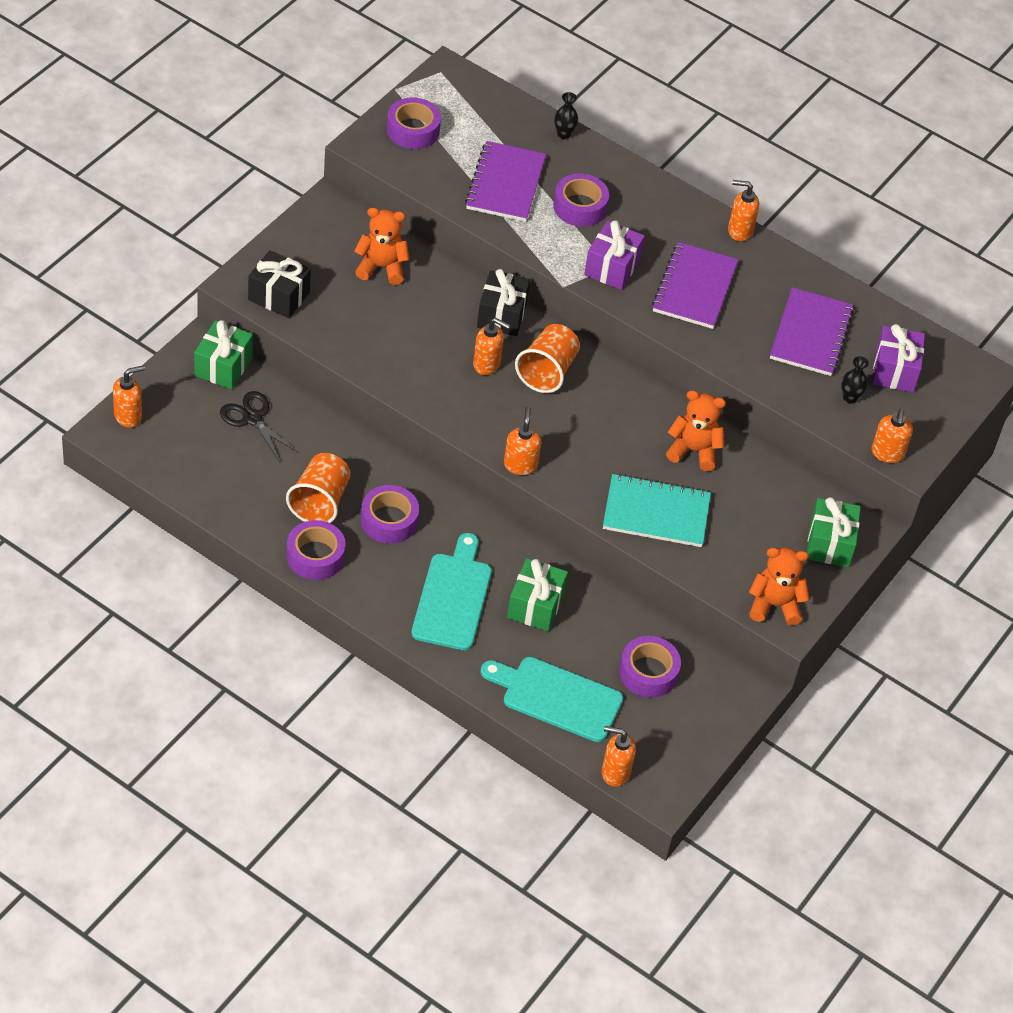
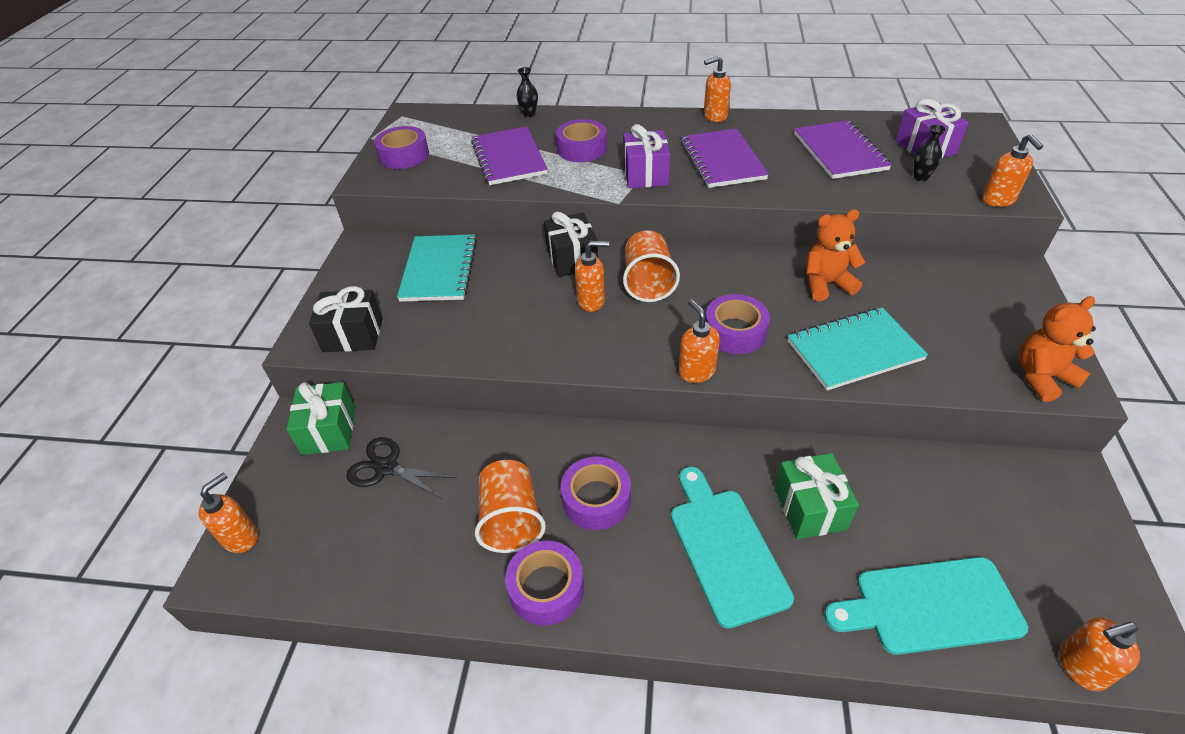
camera: 20 degrees left, 5 degrees down
orange teddy bear [354,207,410,285] -> turquoise notebook [397,234,477,302]
purple tape [619,636,681,698] -> purple tape moved to [705,294,770,354]
green gift [807,497,861,567] -> none

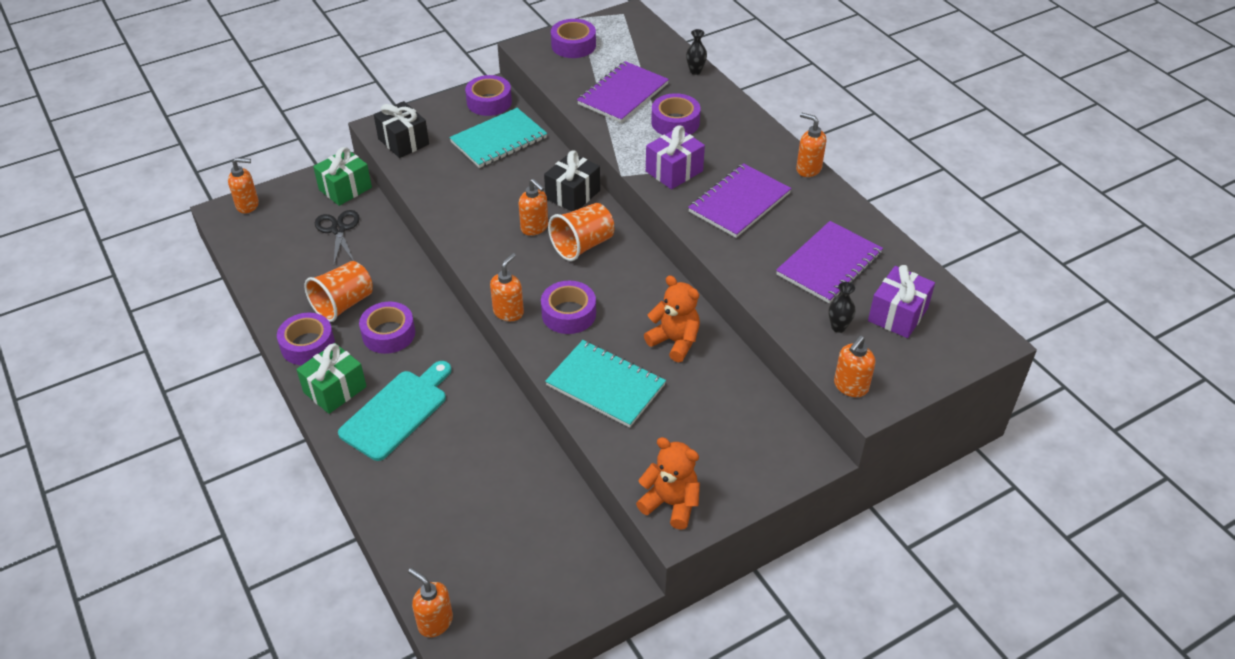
camera: 50 degrees right, 0 degrees up
green gift [775,453,859,539] -> green gift moved to [296,343,367,414]
turquoise cutting board [824,557,1028,655] -> none
none -> purple tape [465,75,512,116]

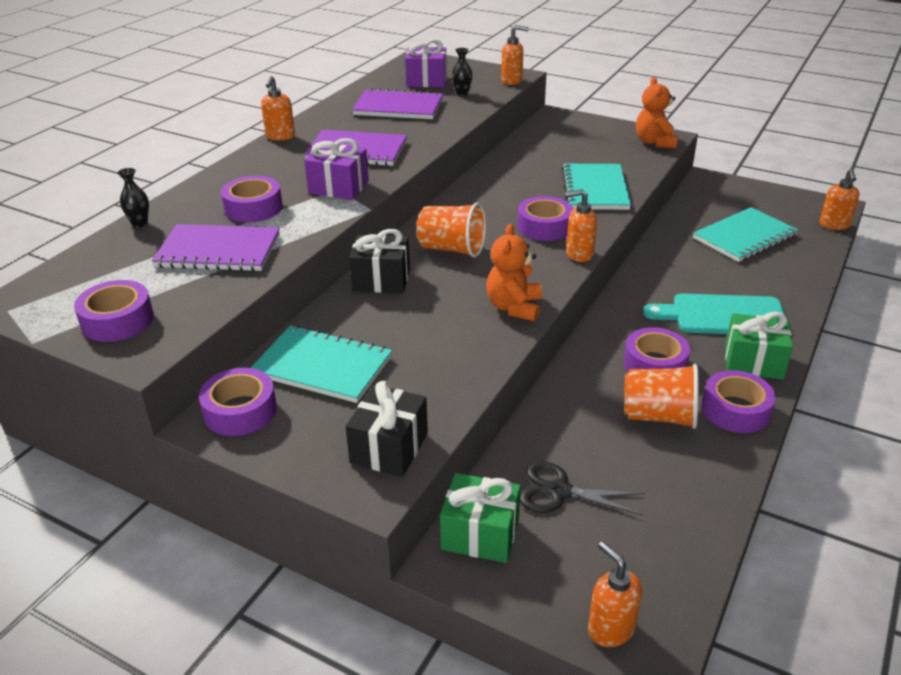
camera: 120 degrees left, 10 degrees down
black scissors [315,210,360,264] -> black scissors turned 60 degrees clockwise [520,461,645,516]
orange soap dispenser [519,179,548,236] -> none
orange teddy bear [644,276,700,362] -> orange teddy bear moved to [486,224,542,322]
none -> turquoise notebook [693,207,798,262]

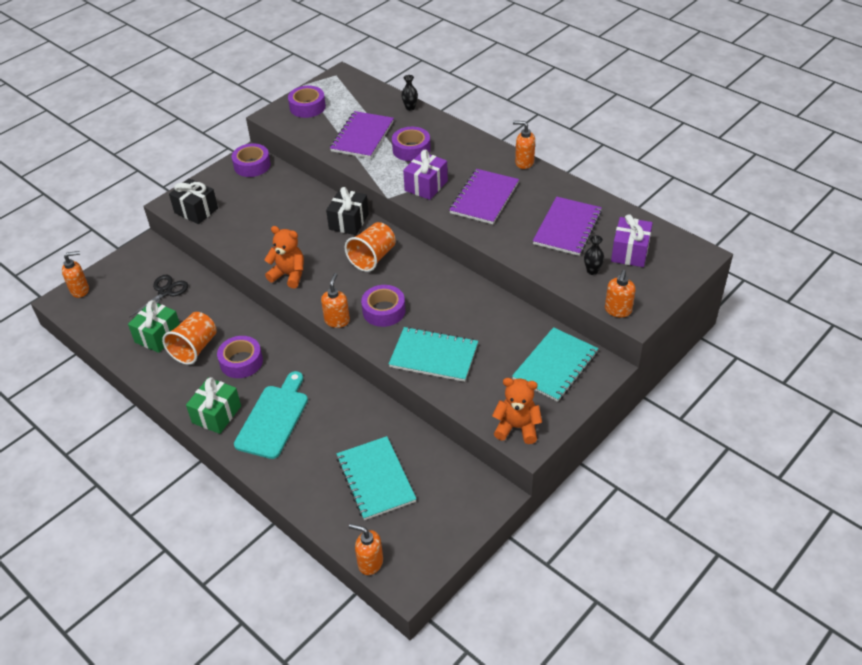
camera: 105 degrees right, 10 degrees up
turquoise notebook [251,325,392,403] -> turquoise notebook moved to [512,327,599,402]
green gift [440,473,521,563] -> green gift moved to [128,300,180,353]
purple tape [702,370,776,433] -> none

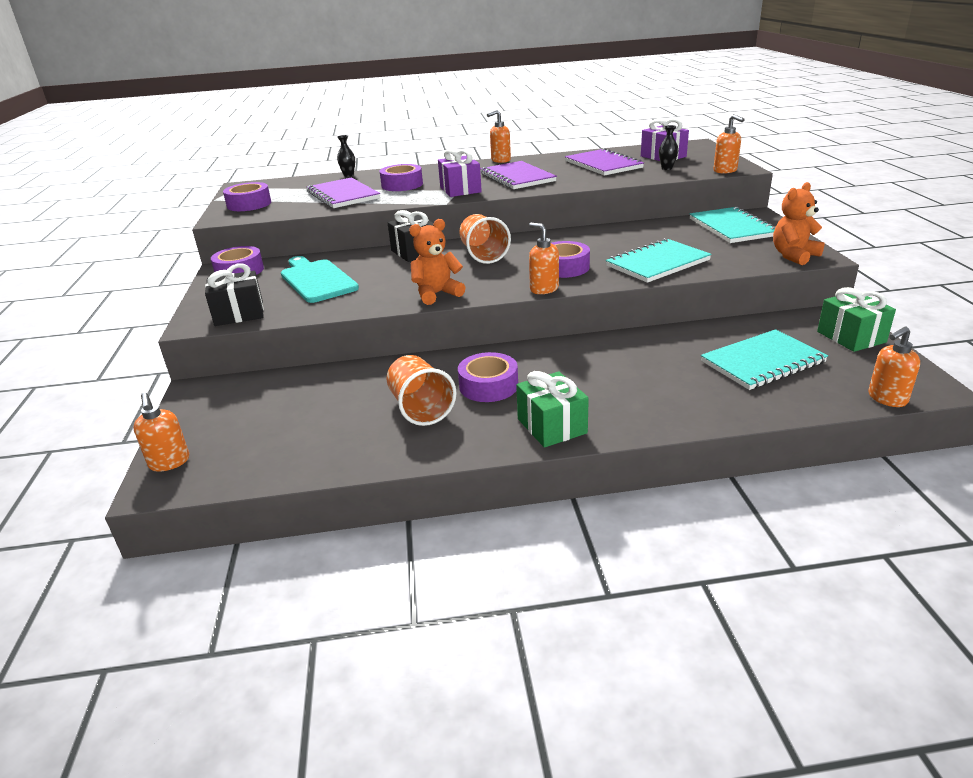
camera: 50 degrees left, 15 degrees down
orange soap dispenser [62,251,89,298] -> orange soap dispenser turned 135 degrees clockwise [133,393,189,472]
green gift [128,300,180,353] -> green gift moved to [817,287,896,352]
black scissors [129,275,188,318] -> none
turquoise cutting board [234,371,308,459] -> turquoise cutting board moved to [281,256,359,303]
turquoise notebook [337,436,417,520] -> turquoise notebook turned 45 degrees counterclockwise [701,329,828,390]

